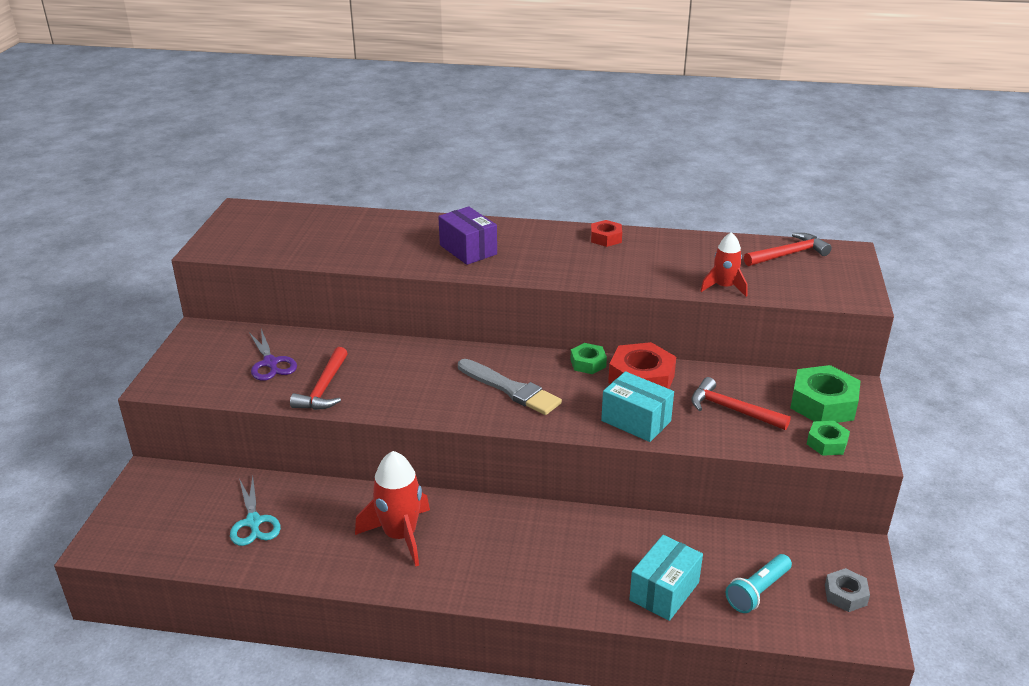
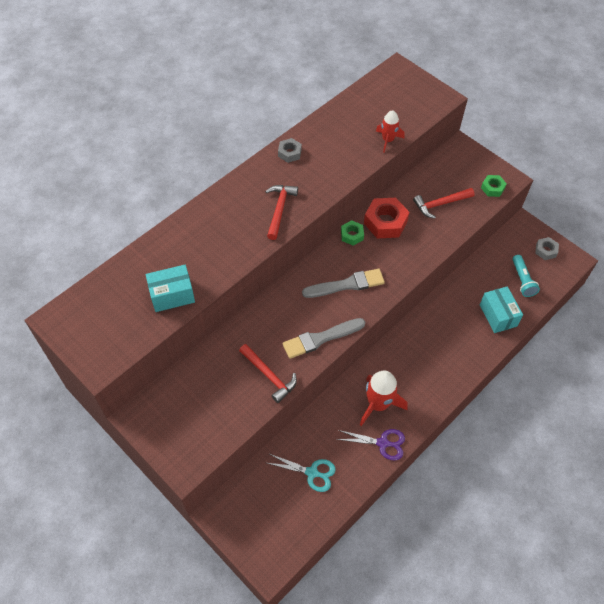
camera: 55 degrees left, 25 degrees up
purple scissors [249,329,297,381] -> purple scissors moved to [337,429,405,460]
purple box [438,206,497,265] -> none
red nut [591,220,622,247] -> grey nut [278,138,302,163]
turquoise box [601,371,674,442] -> turquoise box moved to [146,265,195,312]
red hammer [744,233,832,266] -> red hammer moved to [265,185,298,240]
green nut [790,365,861,423] -> none
none -> grey brush [283,318,365,359]

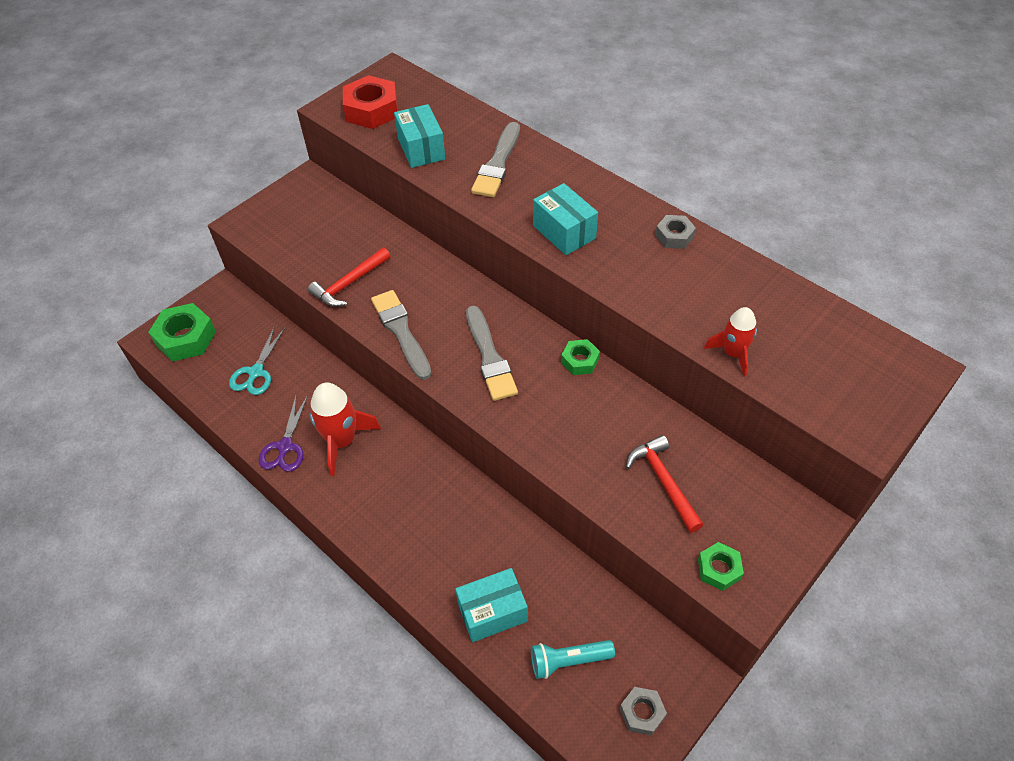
camera: 90 degrees right, 5 degrees down
red hammer [265,185,298,240] -> turquoise box [533,183,598,255]
red nut [364,198,409,239] -> red nut moved to [343,75,398,129]
none -> green nut [148,303,216,362]
none -> grey brush [471,122,520,197]

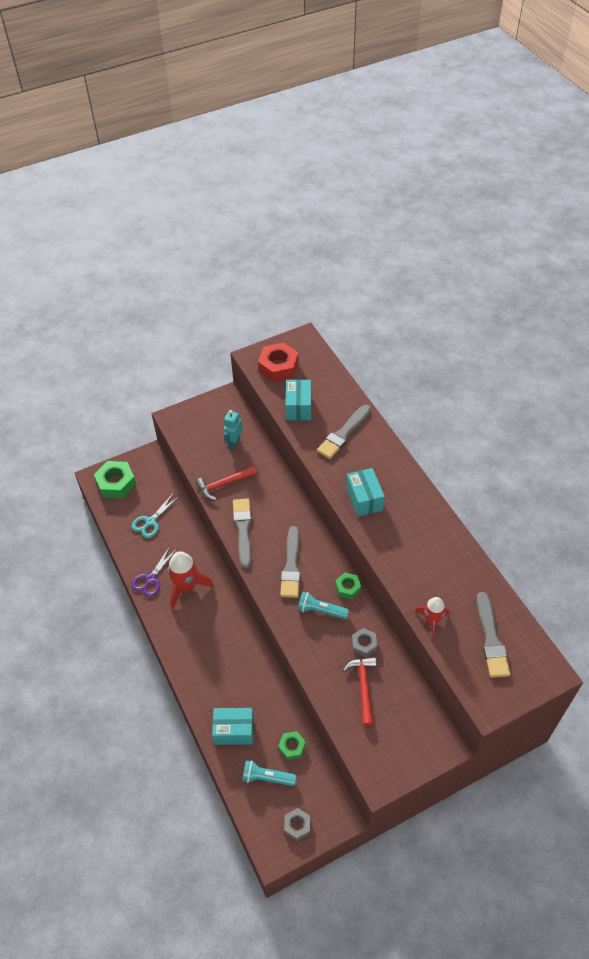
camera: 20 degrees right, 0 degrees up
grey nut [655,215,696,249] -> grey nut moved to [352,628,377,657]
green nut [698,542,744,591] -> green nut moved to [278,731,306,760]
none -> turquoise robot [223,410,242,449]
none -> turquoise flashlight [298,592,349,619]
none -> grey brush [477,592,511,678]

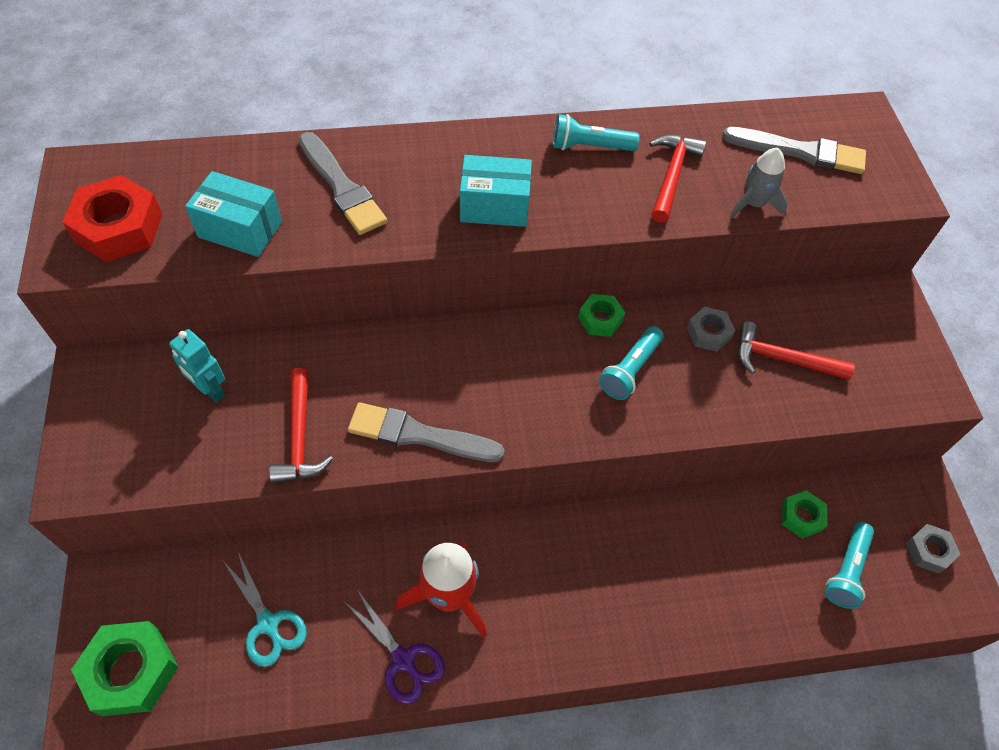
camera: 75 degrees left, 5 degrees up
turquoise box [212,708,254,745] -> none
grey brush [280,526,300,598] -> none
red rocket [415,597,450,639] -> grey rocket [730,148,788,218]
none -> turquoise flashlight [553,114,640,151]
none -> red hammer [649,135,706,223]

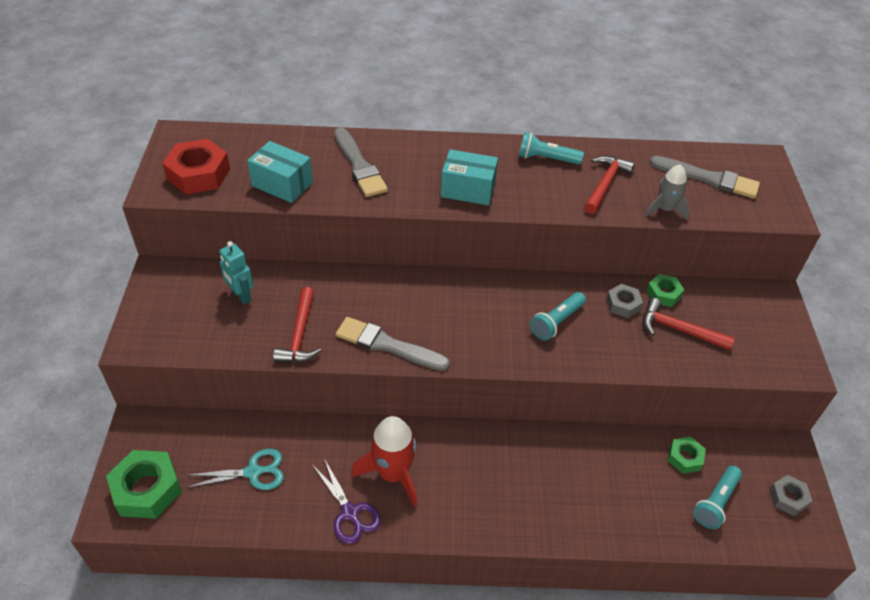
camera: 10 degrees right, 10 degrees down
turquoise scissors [223,550,307,667] -> turquoise scissors turned 75 degrees counterclockwise [186,449,284,490]
green nut [578,294,625,337] -> green nut moved to [646,274,684,307]

